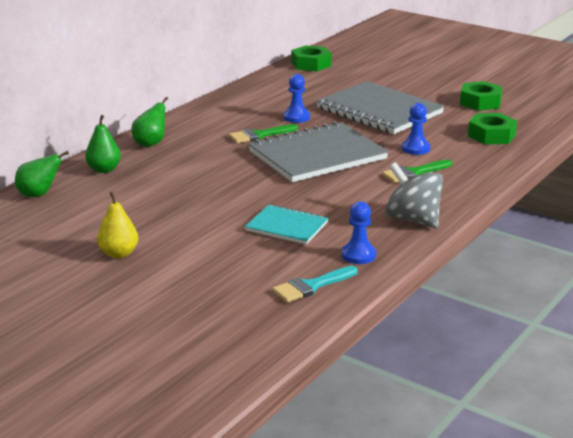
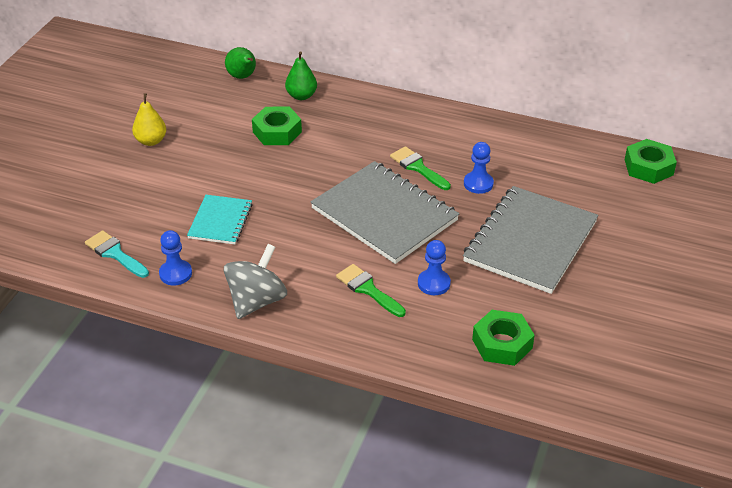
camera: 75 degrees right, 15 degrees up
green pear [132,97,168,147] -> none
green nut [460,81,503,111] -> green nut moved to [252,107,302,145]

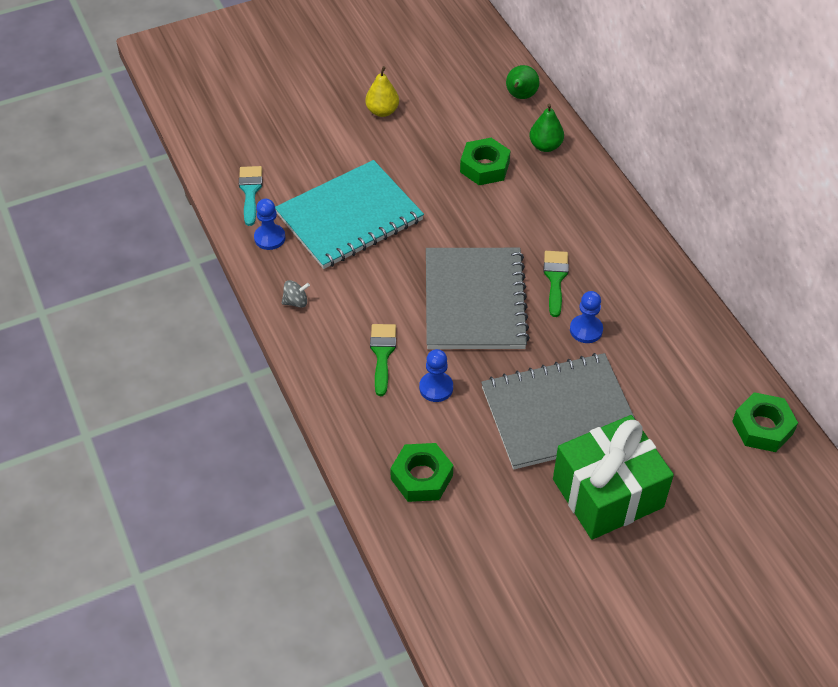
camera: 45 degrees right, 10 degrees up
turquoise notebook [187,195,253,244] -> turquoise notebook [275,160,424,269], size x1.88
grey spinning top [223,244,287,319] -> grey spinning top [282,280,310,308], size x0.47
none -> green gift [553,415,674,540]

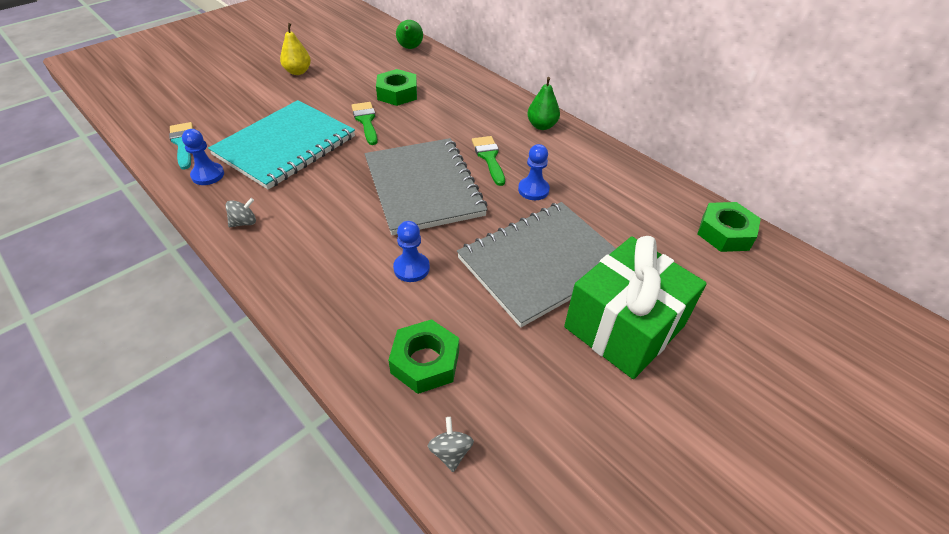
camera: 20 degrees left, 5 degrees down
green brush [370,324,396,396] -> green brush moved to [351,102,378,145]
green pear [529,103,564,152] -> green pear moved to [527,77,560,130]
none -> grey spinning top [428,417,474,472]

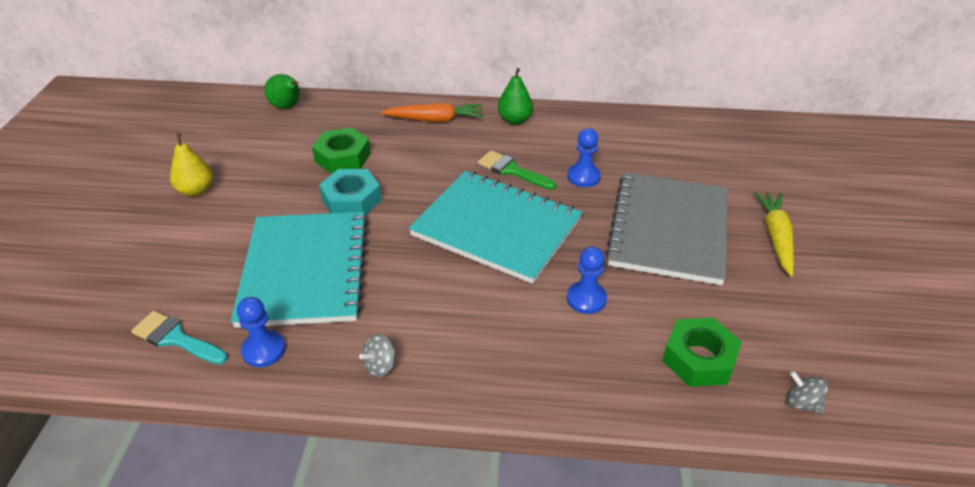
camera: 40 degrees left, 5 degrees down
grey spinning top [225,198,256,227] -> grey spinning top turned 150 degrees counterclockwise [359,334,396,377]
green brush [351,102,378,145] -> turquoise nut [319,169,382,216]
grey notebook [365,138,487,235] -> turquoise notebook [409,171,582,284]
green gift [564,236,707,379] -> yellow carrot [753,192,794,277]
green nut [698,202,761,252] -> none
none -> orange carrot [381,103,483,122]

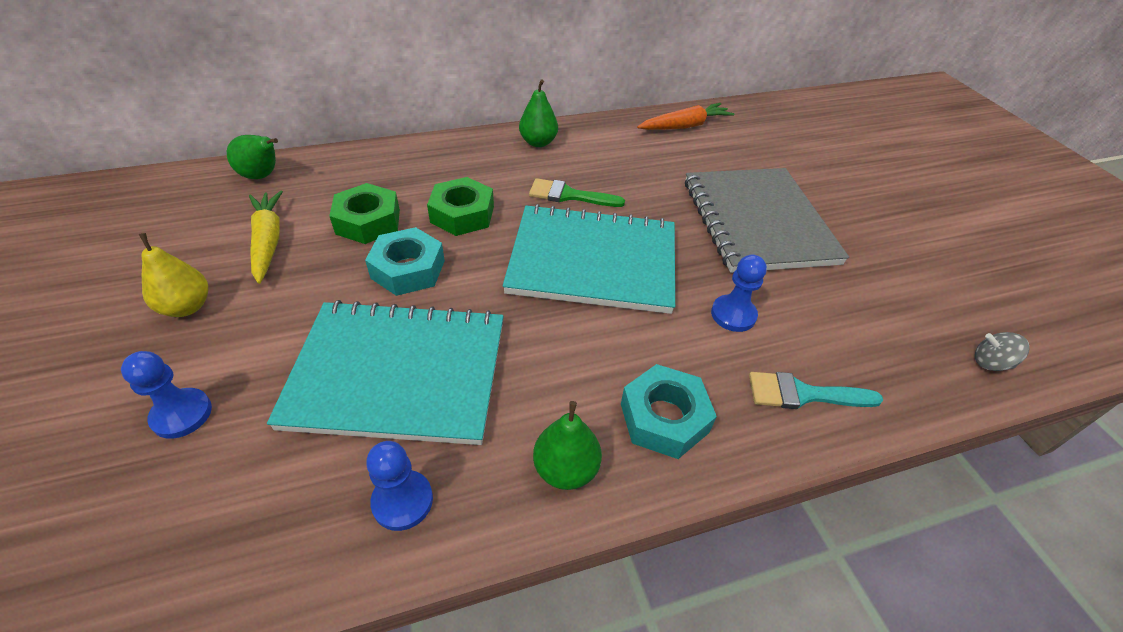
camera: 25 degrees left, 5 degrees up
turquoise brush [131,311,228,365] -> turquoise brush moved to [749,372,883,409]
turquoise notebook [231,212,368,328] -> turquoise notebook turned 60 degrees counterclockwise [267,300,504,445]
grey spinning top [359,334,396,377] -> green pear [533,401,602,490]
orange carrot [381,103,483,122] -> orange carrot moved to [637,103,734,130]
blue pawn [567,128,601,187] -> blue pawn moved to [121,351,212,439]
green nut [662,318,742,387] -> green nut moved to [427,177,494,236]
yellow carrot [753,192,794,277] -> yellow carrot moved to [249,190,283,284]
none -> turquoise nut [621,364,717,459]

